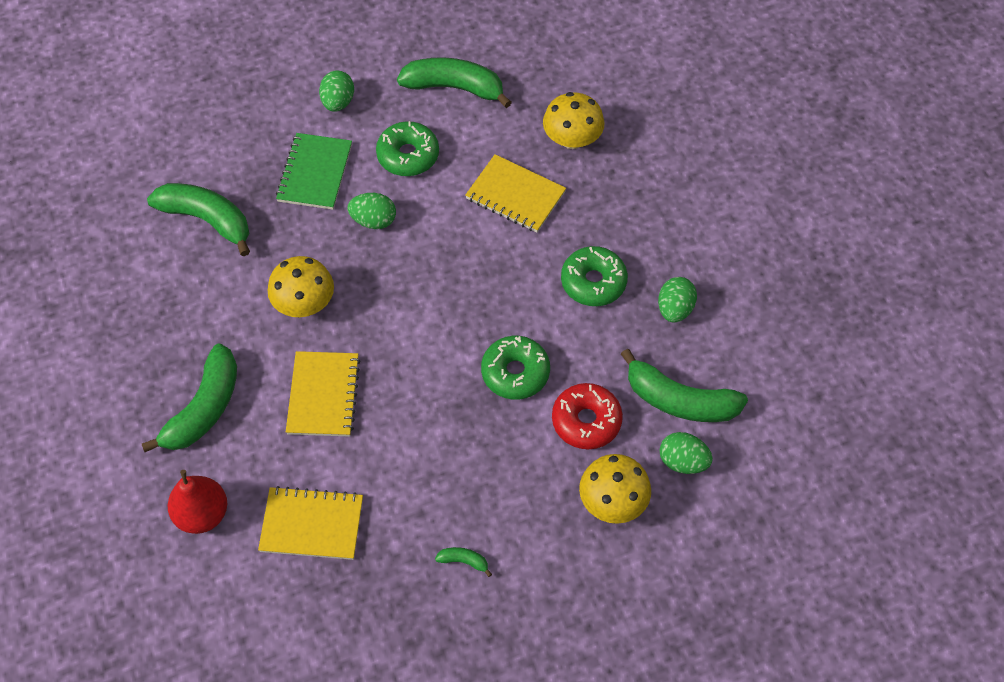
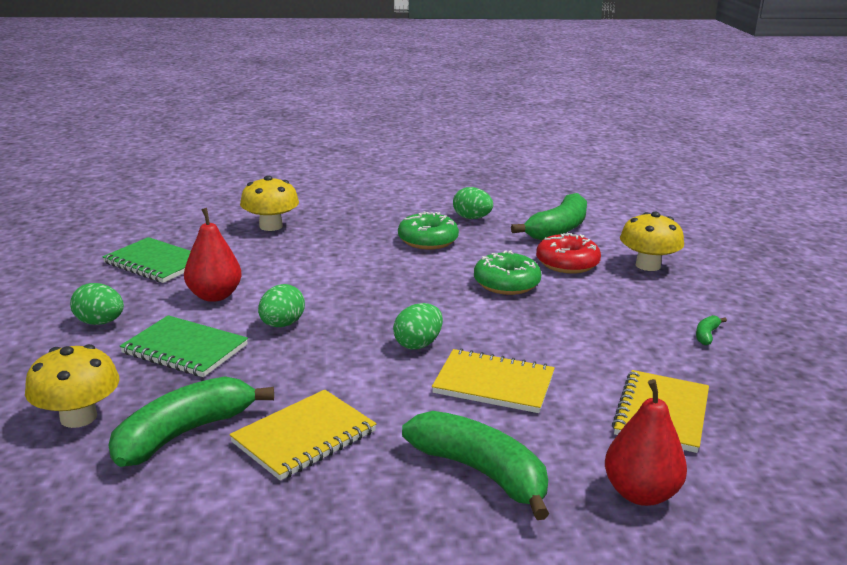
camera: 75 degrees left, 35 degrees down
yellow mushroom [267,256,334,317] -> yellow mushroom moved to [25,344,120,428]
green donut [376,121,439,176] -> red pear [184,208,242,302]
green banana [397,58,512,108] -> green notebook [102,237,191,283]
yellow notebook [465,154,566,232] -> yellow notebook moved to [229,390,377,481]
green egg [660,432,713,474] -> green egg moved to [393,303,443,349]

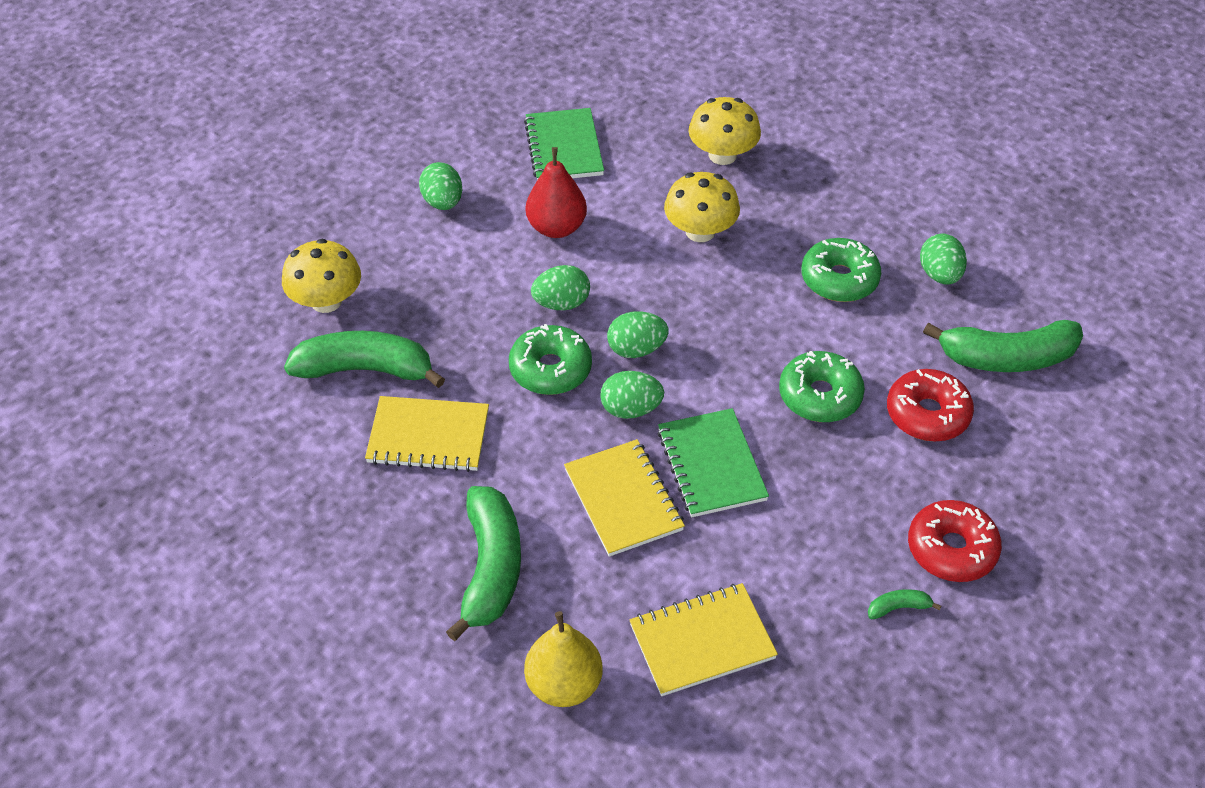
camera: 50 degrees right, 25 degrees up
green notebook [120,315,248,377] -> green notebook moved to [658,408,769,517]
red pear [605,379,687,506] -> yellow pear [524,611,603,707]
yellow mushroom [620,212,684,271] -> yellow mushroom moved to [664,172,740,242]
none -> green donut [509,324,592,395]
none -> green egg [607,311,668,358]
none -> red donut [908,500,1002,582]

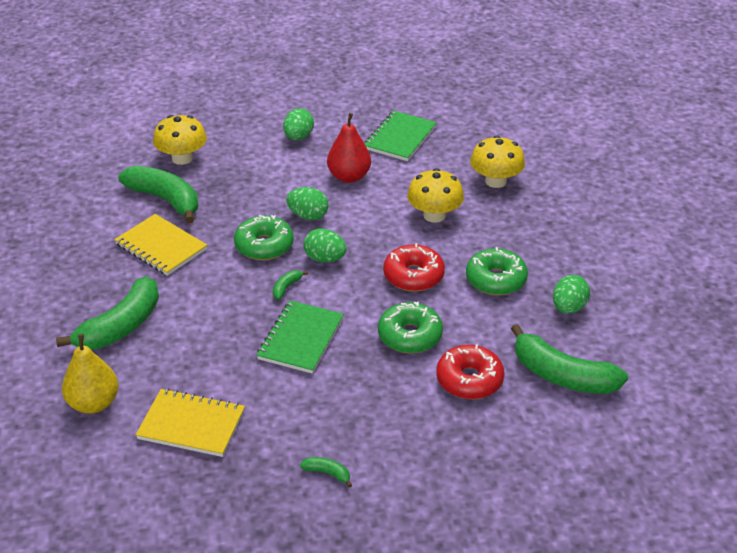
camera: 35 degrees right, 10 degrees down
yellow notebook [564,439,685,557] -> none
green egg [600,371,664,419] -> green banana [273,270,308,300]
red donut [908,500,1002,582] -> red donut moved to [383,243,445,292]

